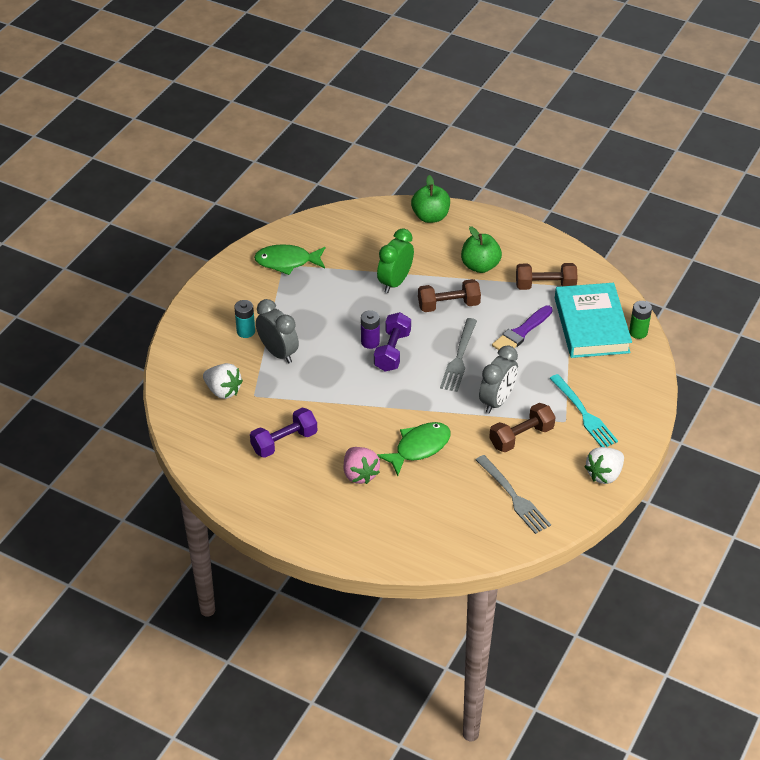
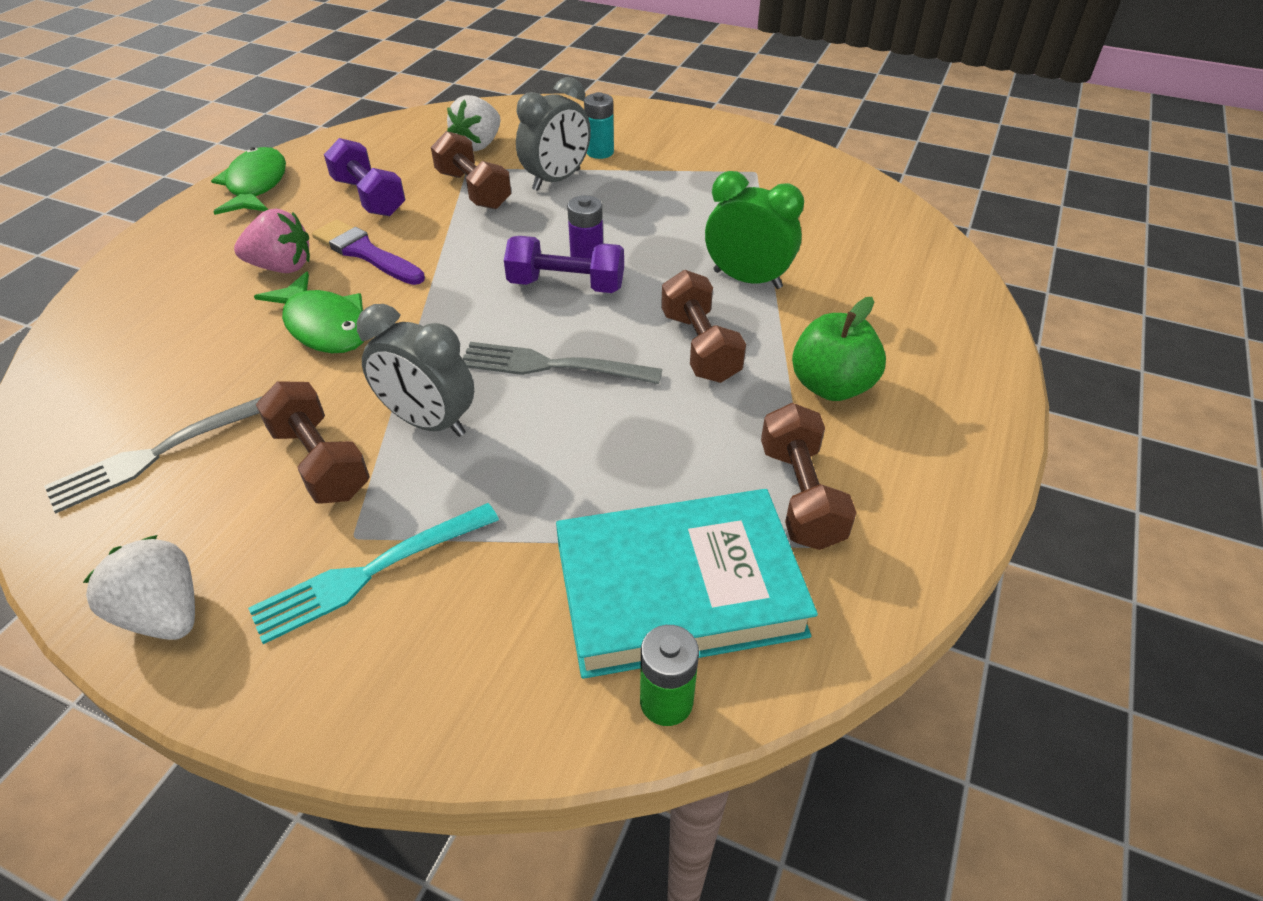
camera: 85 degrees right, 0 degrees up
green fish [254,244,325,275] -> green fish moved to [211,147,286,215]
pink strawberry [344,447,380,484] -> pink strawberry turned 150 degrees counterclockwise [234,208,310,273]
green apple [411,175,450,223] -> none
purple brush [492,305,553,350] -> purple brush moved to [312,219,425,285]
none -> brown dumbbell [431,131,511,209]

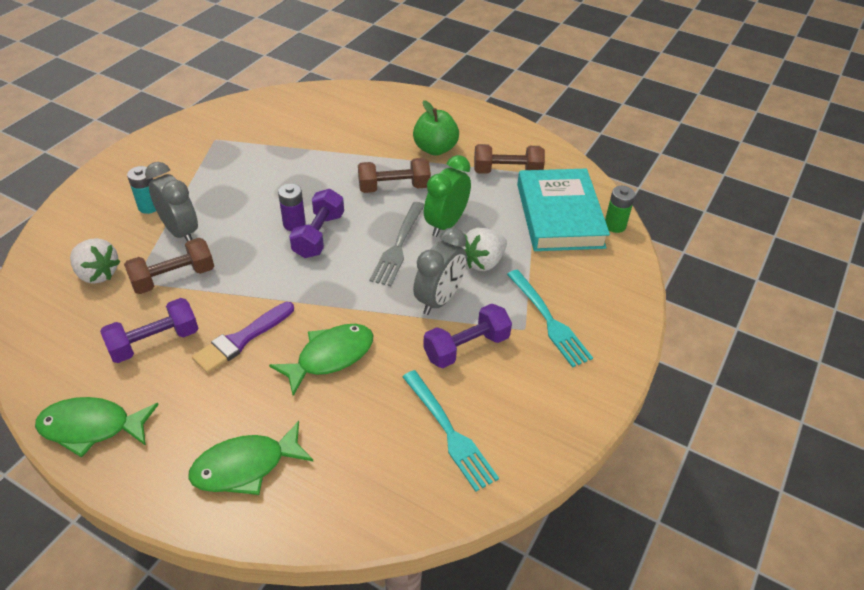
camera: 85 degrees left, 0 degrees up
grey fork [44,396,263,513] -> turquoise fork [402,370,499,492]
white strawberry [83,535,195,640] -> white strawberry moved to [462,228,507,271]
pink strawberry [234,208,310,273] -> none
brown dumbbell [256,381,370,504] -> purple dumbbell [423,304,512,368]
green clock [705,171,804,289] -> green clock moved to [424,155,471,237]
none -> green fish [188,421,314,495]

